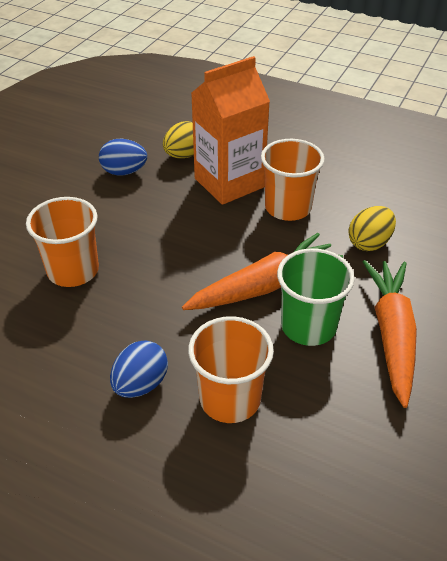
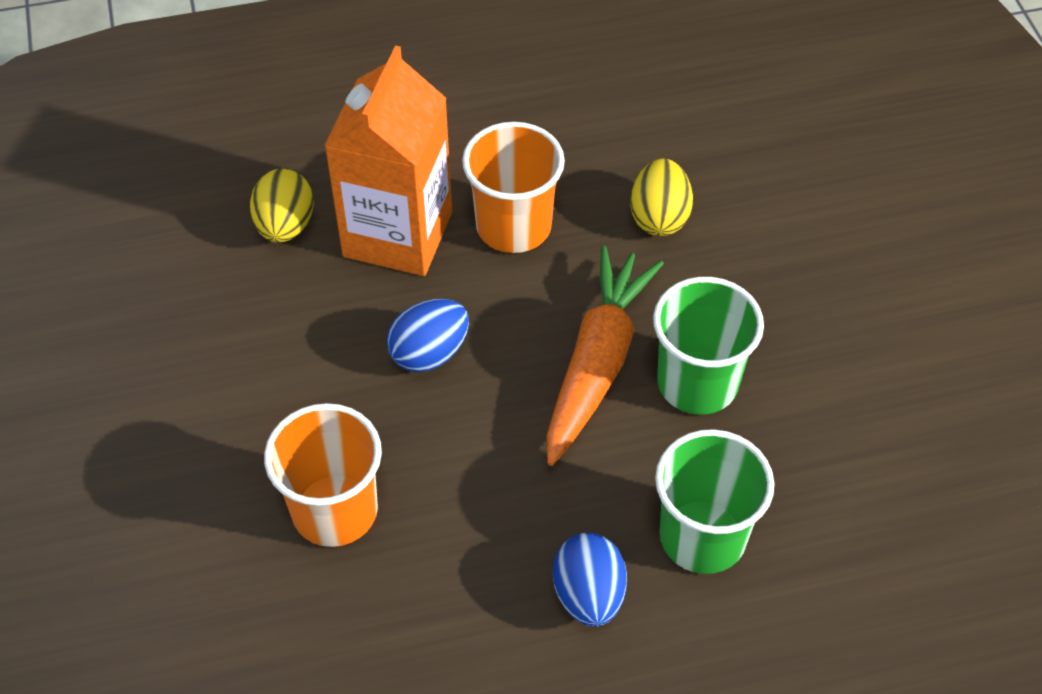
camera: 40 degrees left, 10 degrees up
blue egg [99,139,147,176] -> blue egg moved to [387,299,469,372]
orange cup [188,316,274,423] -> green cup [655,429,775,574]
orange carrot [363,260,417,408] -> none

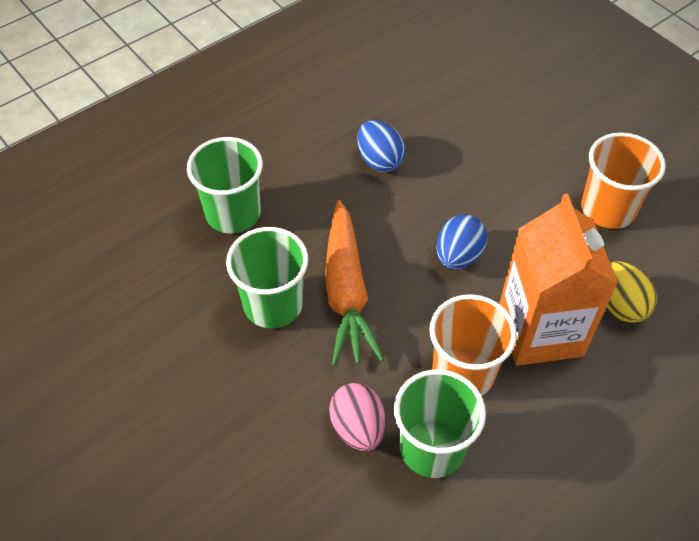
camera: 155 degrees right, 0 degrees up
orange cup [264,403,382,547] -> orange cup moved to [581,132,666,229]
blue egg [553,533,627,627] -> blue egg moved to [357,120,406,172]
yellow egg [630,159,693,236] -> pink egg [329,383,386,451]
none -> green cup [394,369,486,478]

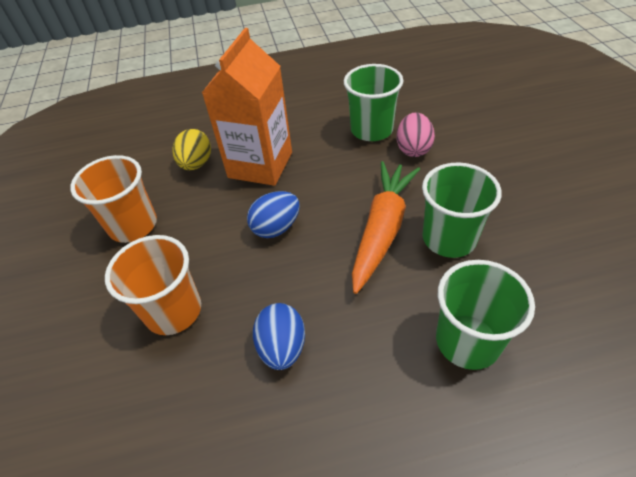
camera: 150 degrees left, 5 degrees down
orange cup [429,294,517,396] -> orange cup moved to [105,235,201,335]

